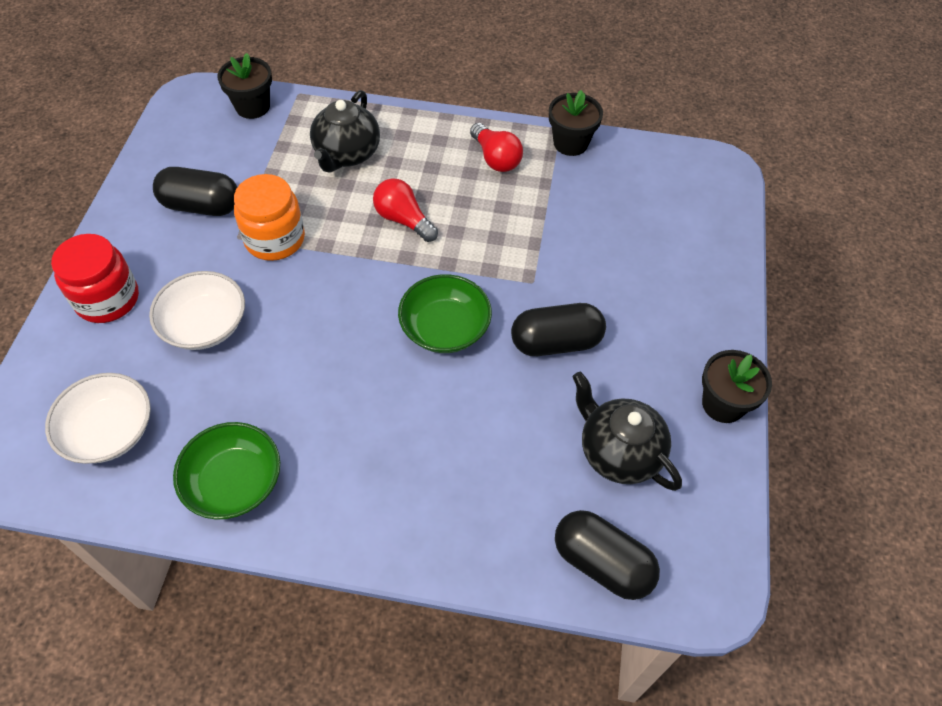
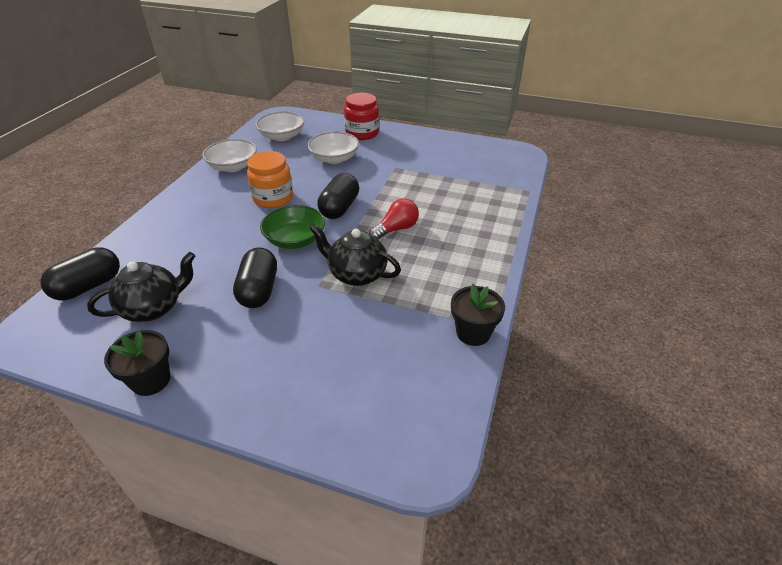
camera: 100 degrees right, 15 degrees down
black capsule [153,167,237,216] -> black capsule moved to [317,173,359,219]
green bowl [173,422,280,520] -> white bowl [202,139,257,172]
black flower pot [217,53,272,119] -> none
orange jar [234,174,305,261] -> orange jar moved to [247,151,293,208]
black teapot [310,90,380,173] -> black teapot moved to [310,224,401,286]
red light bulb [470,123,523,172] -> none

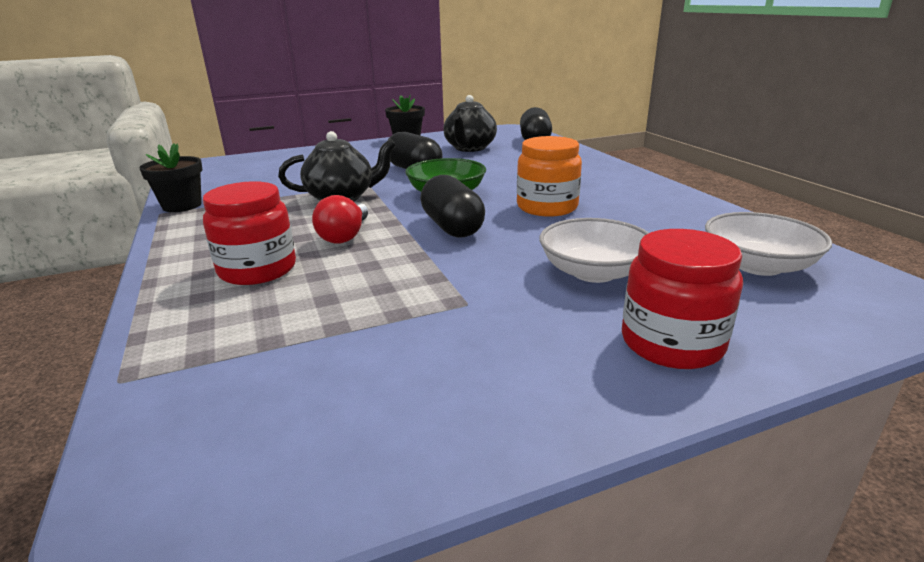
camera: 140 degrees right, 15 degrees down
white bowl [202,139,257,172] -> none
none -> red jar [203,181,296,285]

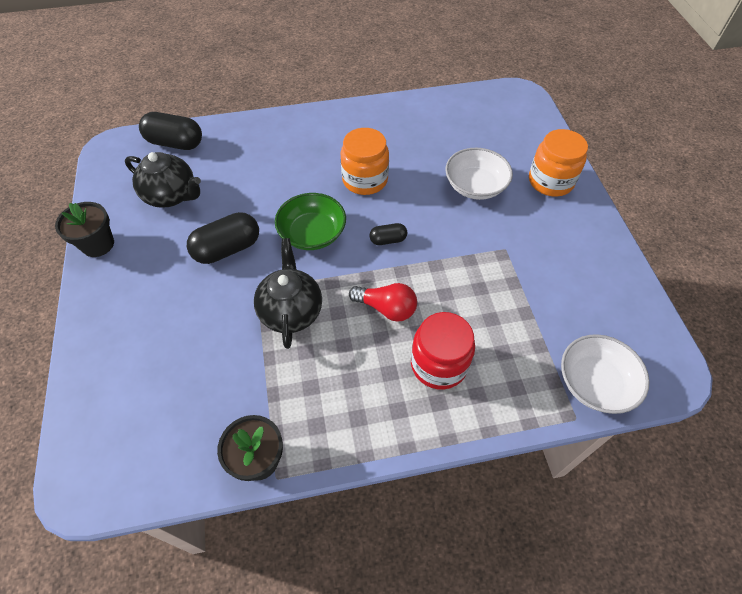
camera: 80 degrees left, 30 degrees up
black capsule [420,175,485,237] -> black capsule [369,223,407,245], size x0.53
red jar [622,229,743,369] -> orange jar [529,129,588,197]
white bowl [705,212,832,276] -> white bowl moved to [561,334,650,414]

